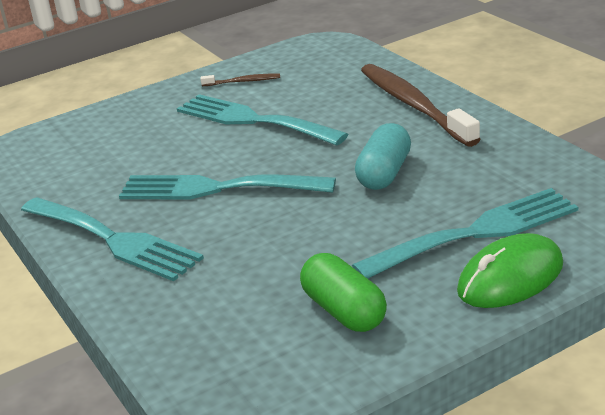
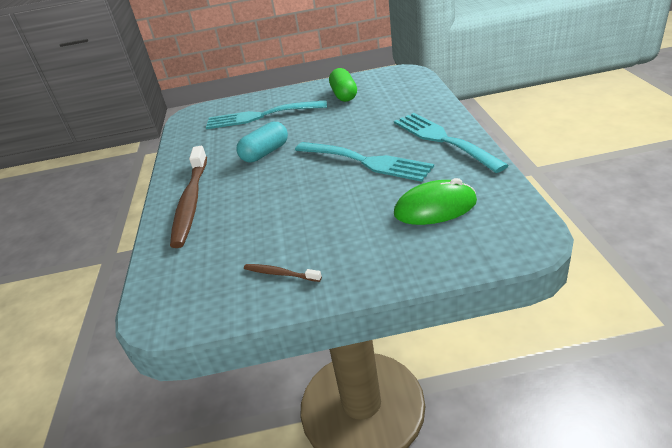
camera: 155 degrees left, 5 degrees up
turquoise fork [177,94,348,146] -> none
green mouse [457,233,563,308] -> green mouse moved to [394,178,477,225]

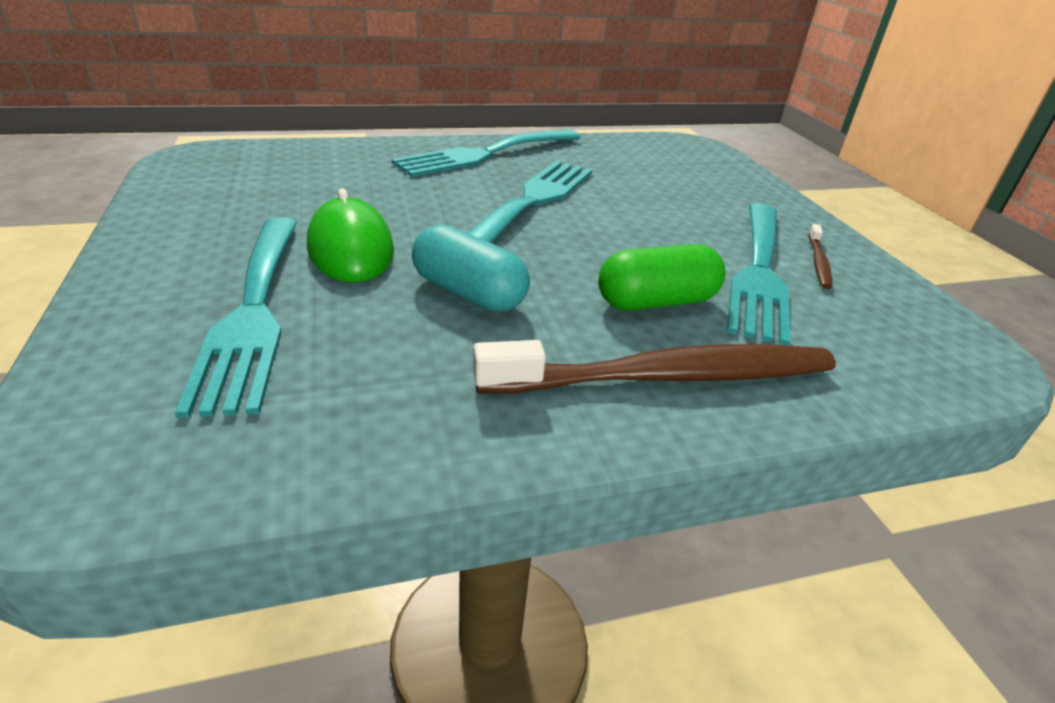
camera: 105 degrees left, 0 degrees up
green capsule [329,68,357,102] -> green capsule moved to [598,244,725,311]
green mouse [394,178,477,225] -> green mouse moved to [307,188,394,282]
none -> turquoise fork [727,203,791,345]

